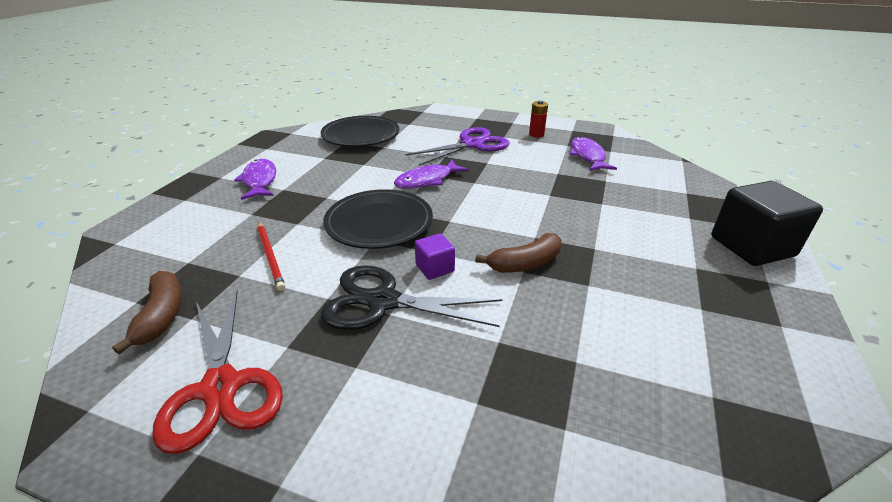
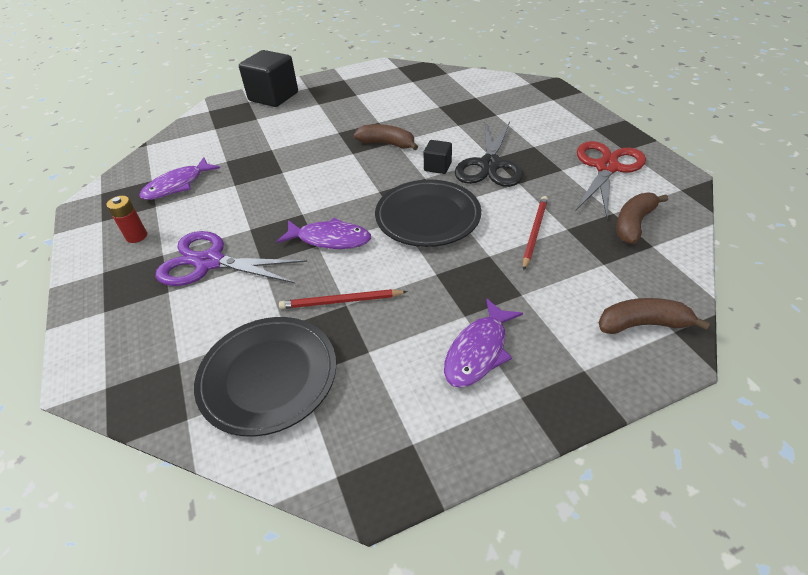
camera: 130 degrees left, 10 degrees up
black scissors [321,265,502,330] -> black scissors turned 45 degrees clockwise [455,122,523,187]
purple cube [415,233,455,280] -> black cube [424,140,452,174]
none -> red pencil [279,289,408,309]
none -> brown banana [598,298,710,334]

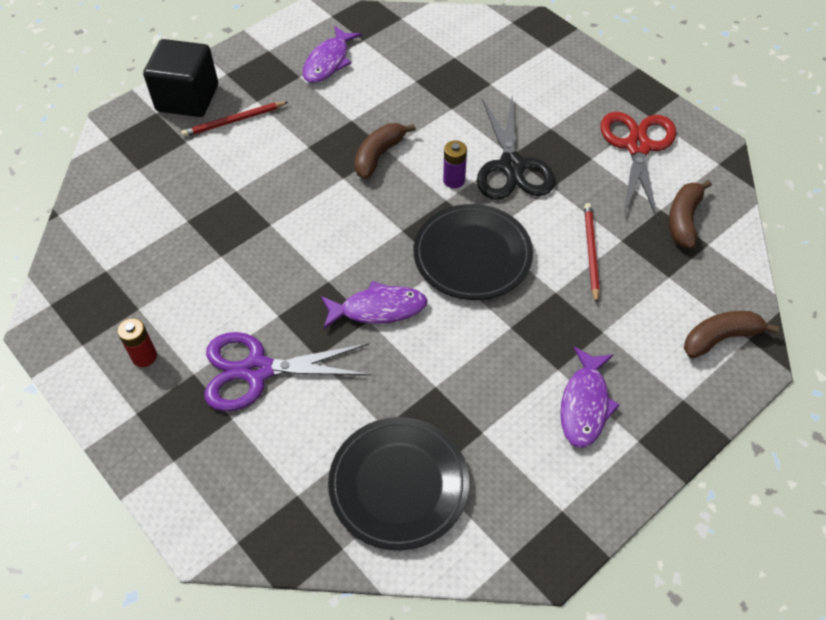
camera: 20 degrees left, 10 degrees up
purple fish [139,157,220,200] -> purple fish moved to [303,26,362,83]
red pencil [279,289,408,309] -> red pencil moved to [182,102,288,137]
brown banana [354,124,418,150] -> brown banana turned 60 degrees counterclockwise [354,123,416,179]
black cube [424,140,452,174] -> purple battery [443,141,467,188]

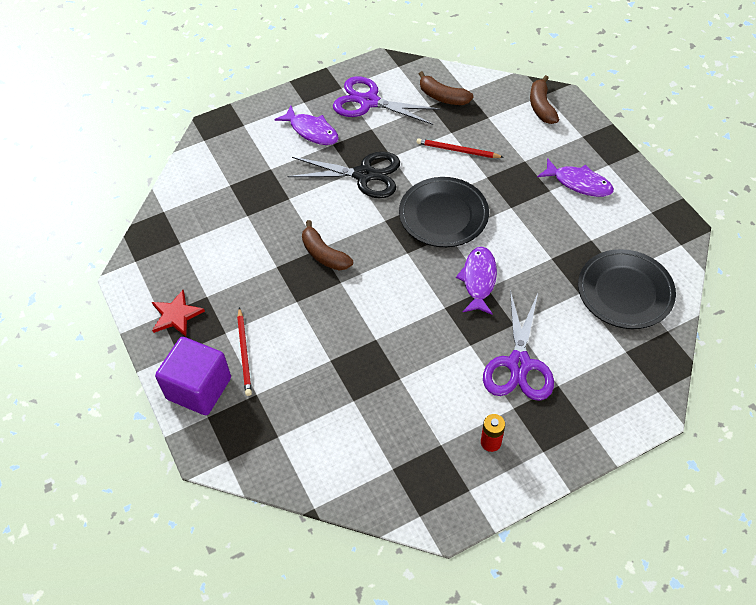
camera: 75 degrees left, 0 degrees up
black cube [143,39,218,117] -> purple cube [155,337,231,415]
purple fish [303,26,362,83] -> purple fish moved to [274,106,339,145]
purple battery [443,141,467,188] -> none
red scissors [601,112,676,221] -> purple scissors [333,76,441,125]
none -> red star [152,290,205,337]

